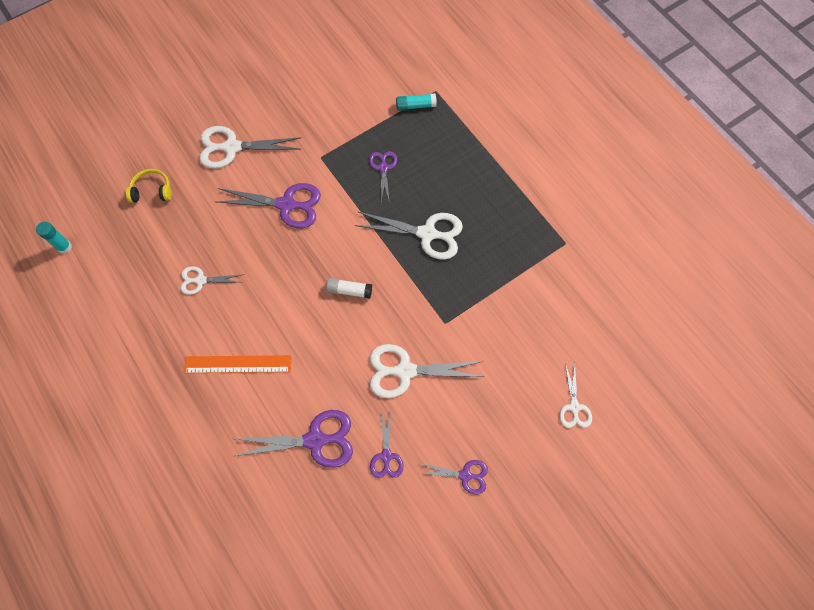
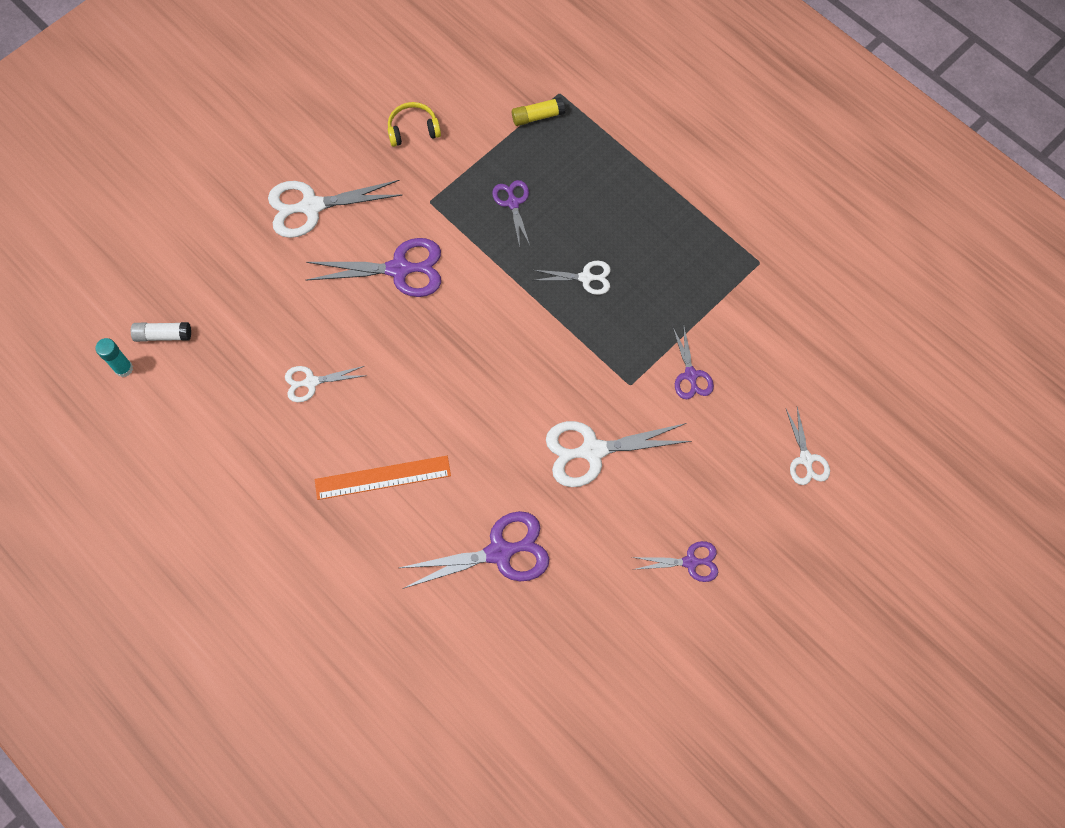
camera: 10 degrees left, 0 degrees up
yellow headphones [126,169,172,203] -> yellow headphones moved to [388,102,441,147]
white glue stick [326,278,372,299] -> white glue stick moved to [131,322,191,342]
white scissors [355,212,463,260] -> white scissors [532,261,611,295], size x0.58
purple scissors [370,409,403,478] -> purple scissors moved to [673,327,714,399]
turquoise glue stick [396,93,437,111] -> yellow glue stick [512,97,565,126]

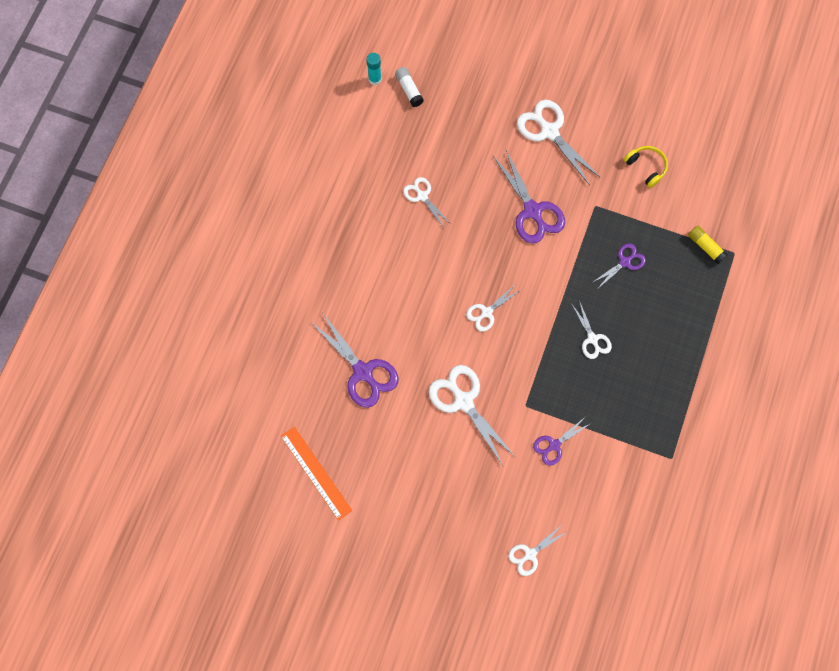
camera: 65 degrees right, 5 degrees up
orange ruler [315,456,451,500] -> orange ruler moved to [281,427,352,521]
purple scissors [632,541,718,582] -> none
none -> white scissors [466,286,521,332]

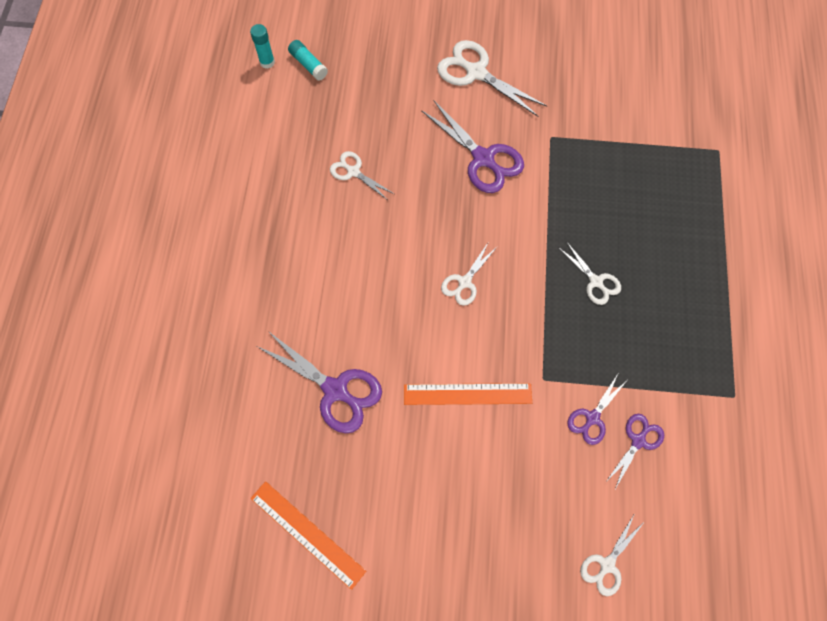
camera: 15 degrees left, 5 degrees down
white glue stick [395,67,424,107] -> turquoise glue stick [288,40,328,81]
white scissors [429,365,514,465] -> orange ruler [404,383,532,405]
purple scissors [592,243,646,288] -> purple scissors moved to [605,414,664,489]
yellow headphones [624,146,668,188] -> none
yellow glue stick [688,226,728,264] -> none

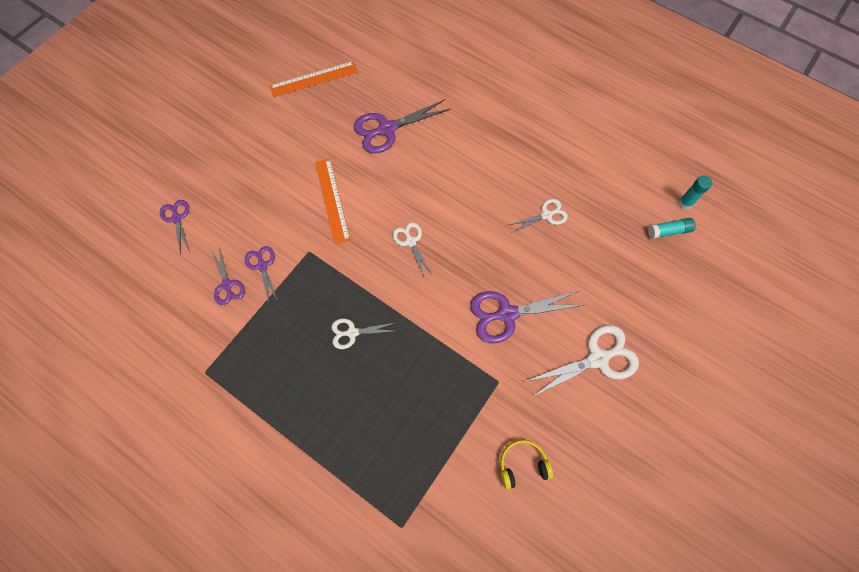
camera: 120 degrees right, 0 degrees up
orange ruler [404,383,532,405] -> orange ruler turned 45 degrees counterclockwise [315,159,350,244]
white scissors [580,515,645,596] -> purple scissors [160,200,190,254]
none -> yellow headphones [500,440,553,490]

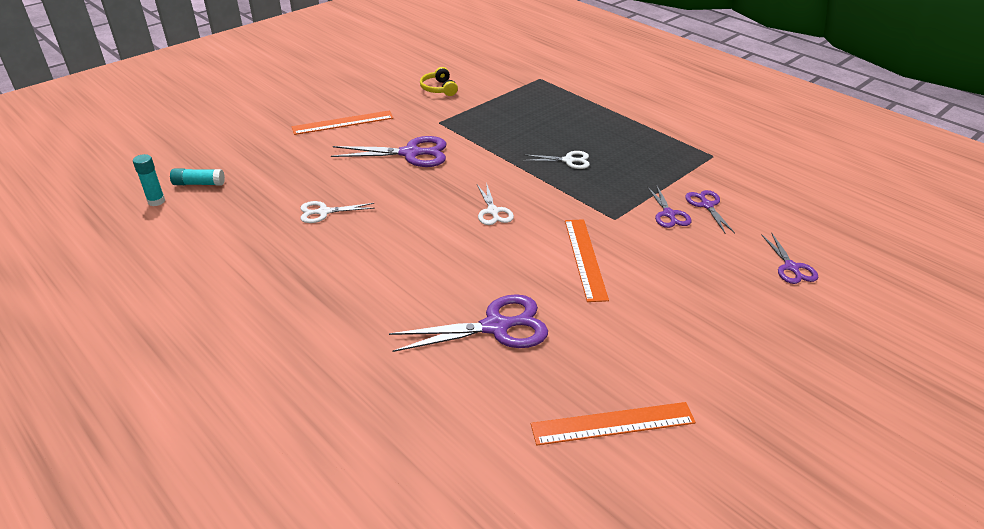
camera: 170 degrees left, 30 degrees down
yellow headphones [500,440,553,490] -> yellow headphones turned 75 degrees clockwise [420,67,458,96]
white scissors [524,325,639,397] -> orange ruler [291,111,394,135]

